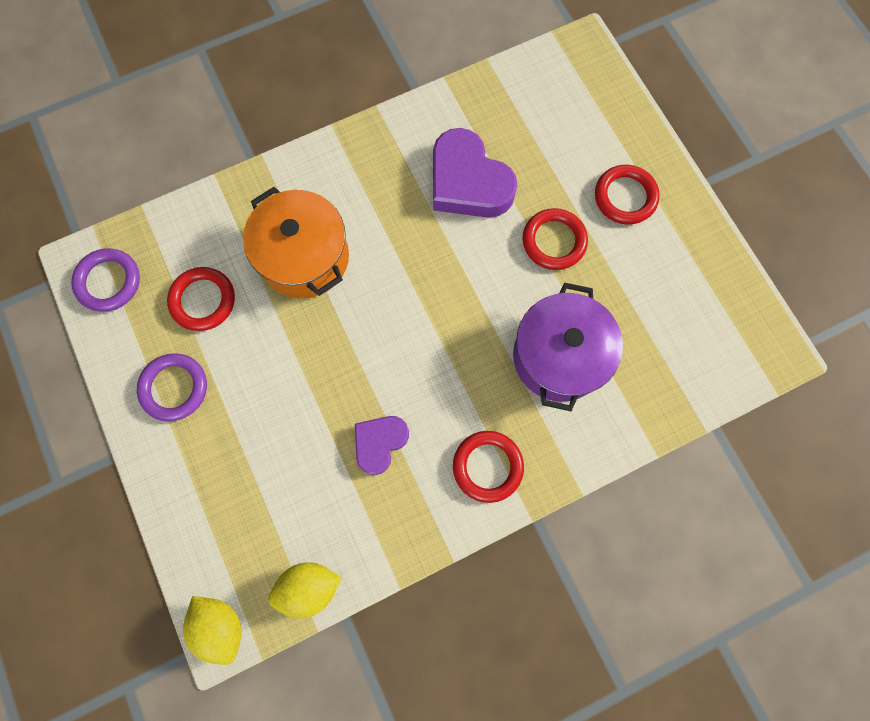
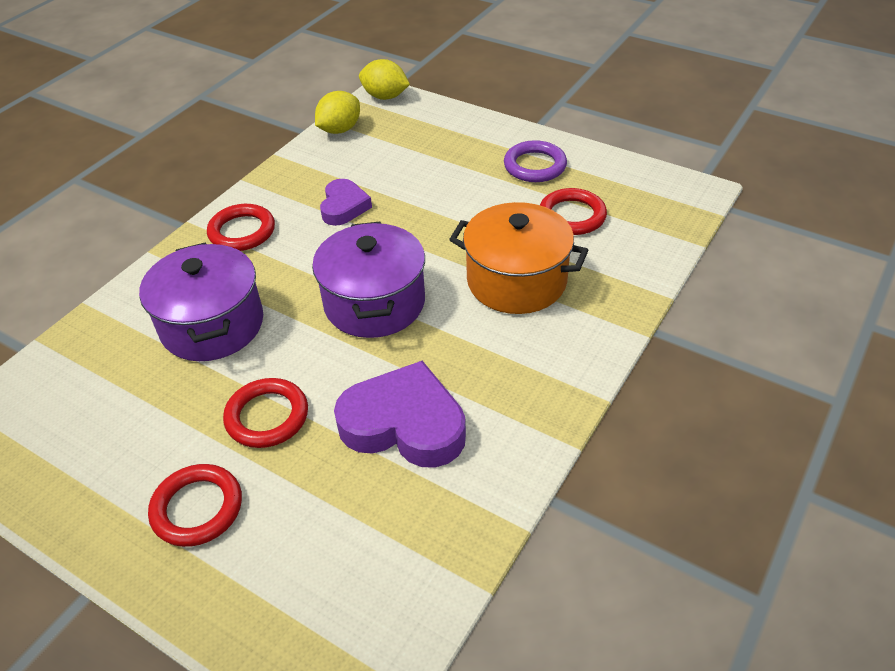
camera: 150 degrees right, 30 degrees down
purple ring [71,248,140,312] -> none
none -> purple pot [312,222,425,338]

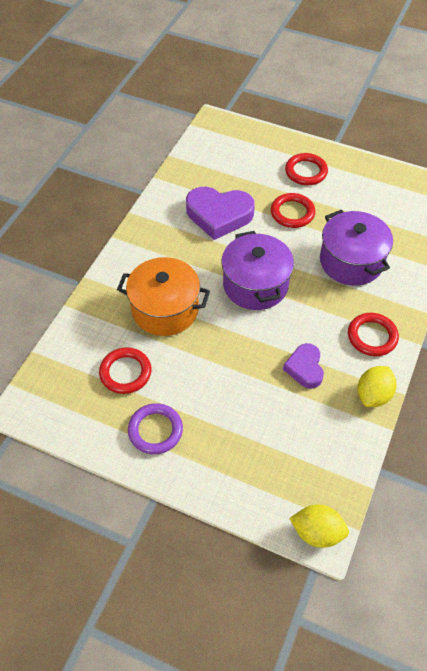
camera: 170 degrees right, 10 degrees up
yellow lemon [315,91,360,134] -> yellow lemon moved to [358,366,397,407]

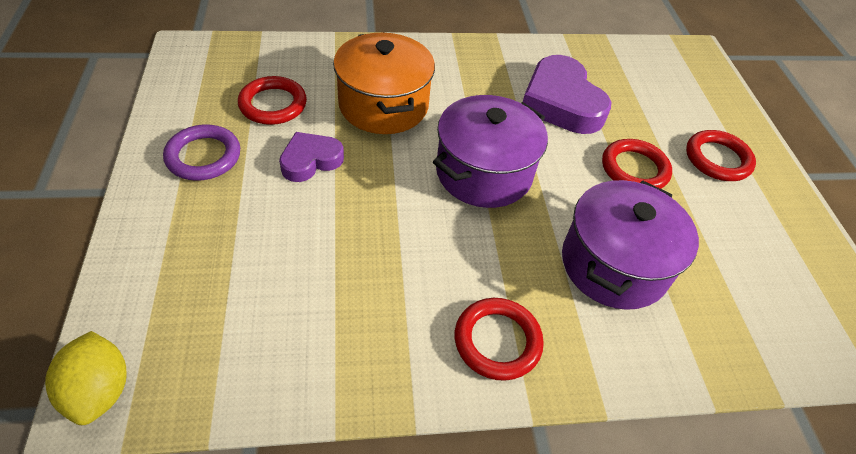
camera: 55 degrees right, 5 degrees down
purple heart [283,343,324,389] -> purple heart moved to [279,132,344,182]
yellow lemon [358,366,397,407] -> none

